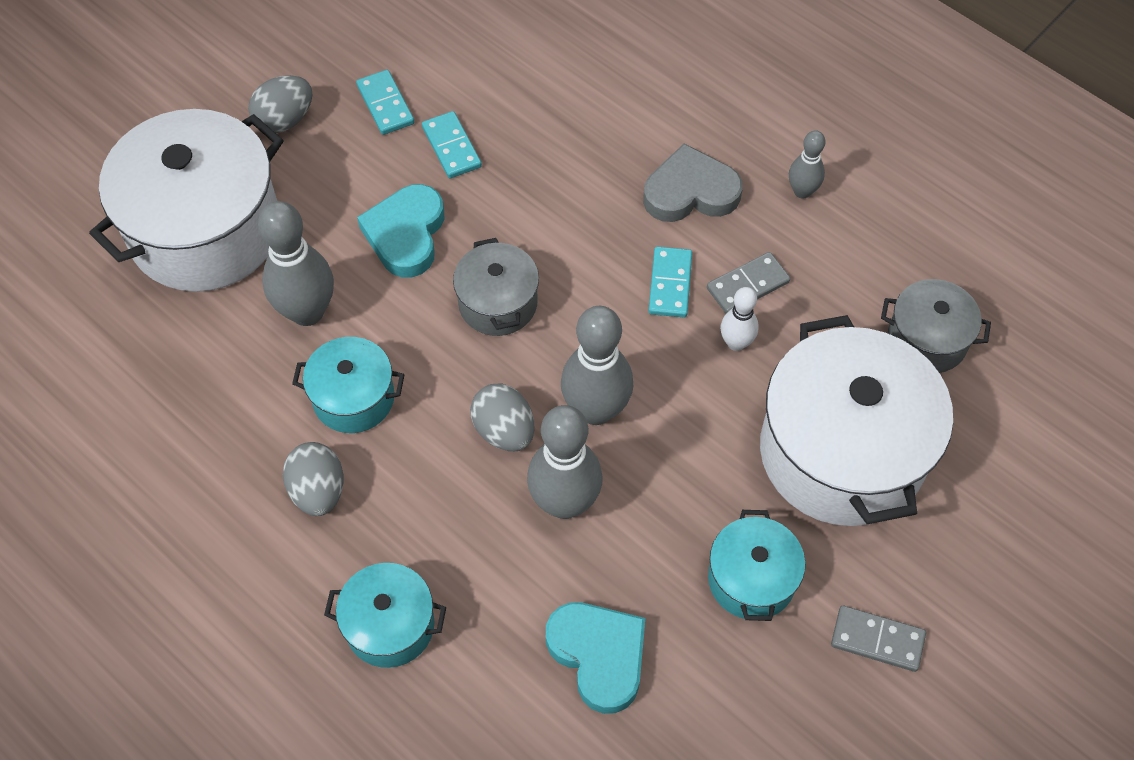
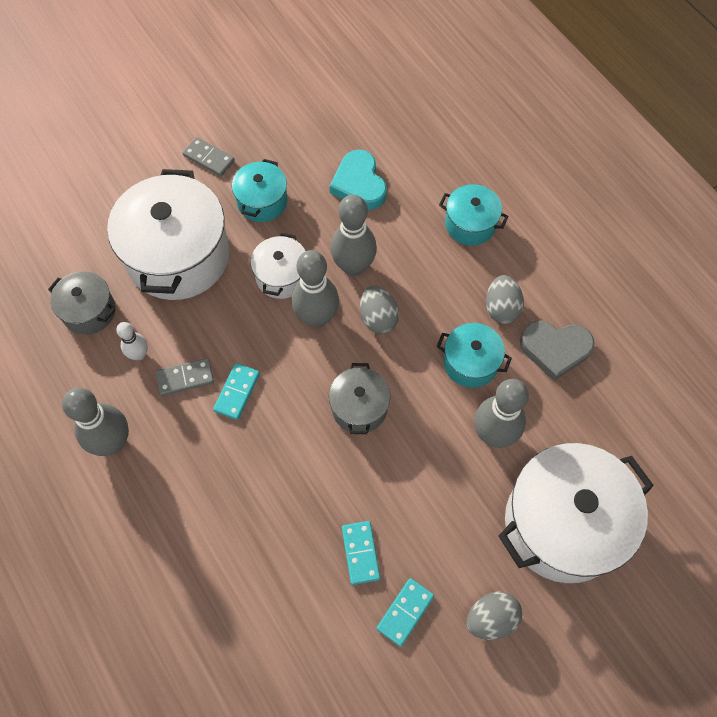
camera: 165 degrees left, 5 degrees up
turquoise domino [356,70,414,135] -> turquoise domino turned 45 degrees clockwise [376,578,434,647]
turquoise heart [357,184,444,278] -> none
grey heart [643,144,743,222] -> grey heart moved to [520,321,595,381]
white bowling pin [720,287,759,351] -> white bowling pin moved to [116,322,148,360]
grey bowling pin [789,130,826,199] -> grey bowling pin [62,388,129,456], size x1.84
none -> white pot [251,233,305,299]

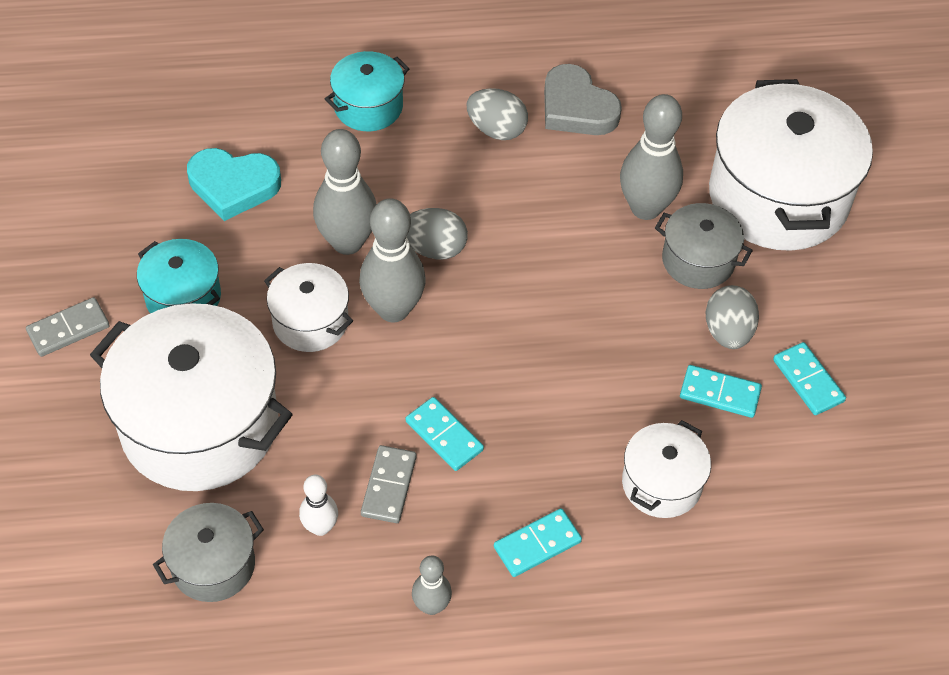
camera: 65 degrees left, 10 degrees down
grey bowling pin [62,388,129,456] -> grey bowling pin [412,555,452,615], size x0.54
grey pot [329,363,390,434] -> grey pot moved to [655,203,753,289]
turquoise pot [437,323,512,388] -> none
grey egg [466,591,522,640] -> grey egg moved to [706,285,759,349]
grey heart [520,321,595,381] -> grey heart turned 105 degrees clockwise [544,64,622,135]
none -> turquoise domino [494,508,582,577]
none -> white pot [622,420,711,518]

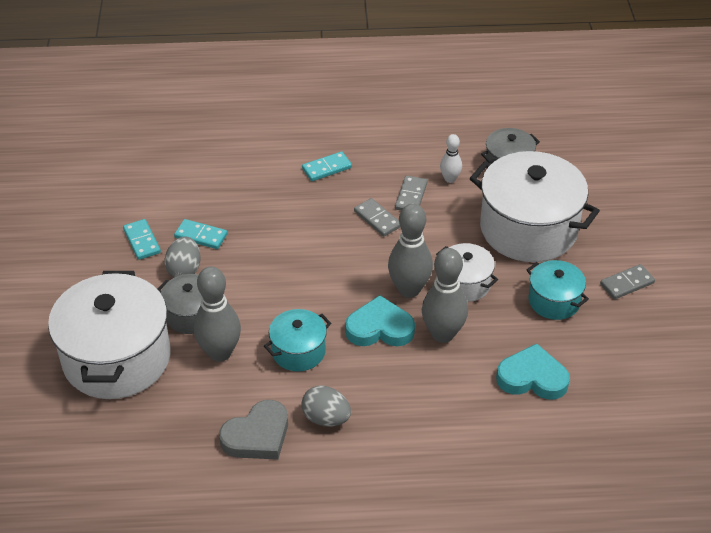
camera: 175 degrees left, 10 degrees down
turquoise pot [325,51,410,131] -> turquoise pot moved to [264,309,331,372]
turquoise domino [406,397,484,471] -> grey domino [354,198,400,237]
grey egg [407,208,468,260] -> turquoise heart [345,295,415,346]
grey bowling pin [412,555,452,615] -> none
grey heart [544,64,622,135] -> grey heart turned 90 degrees clockwise [219,400,288,460]
white pot [622,420,711,518] -> none

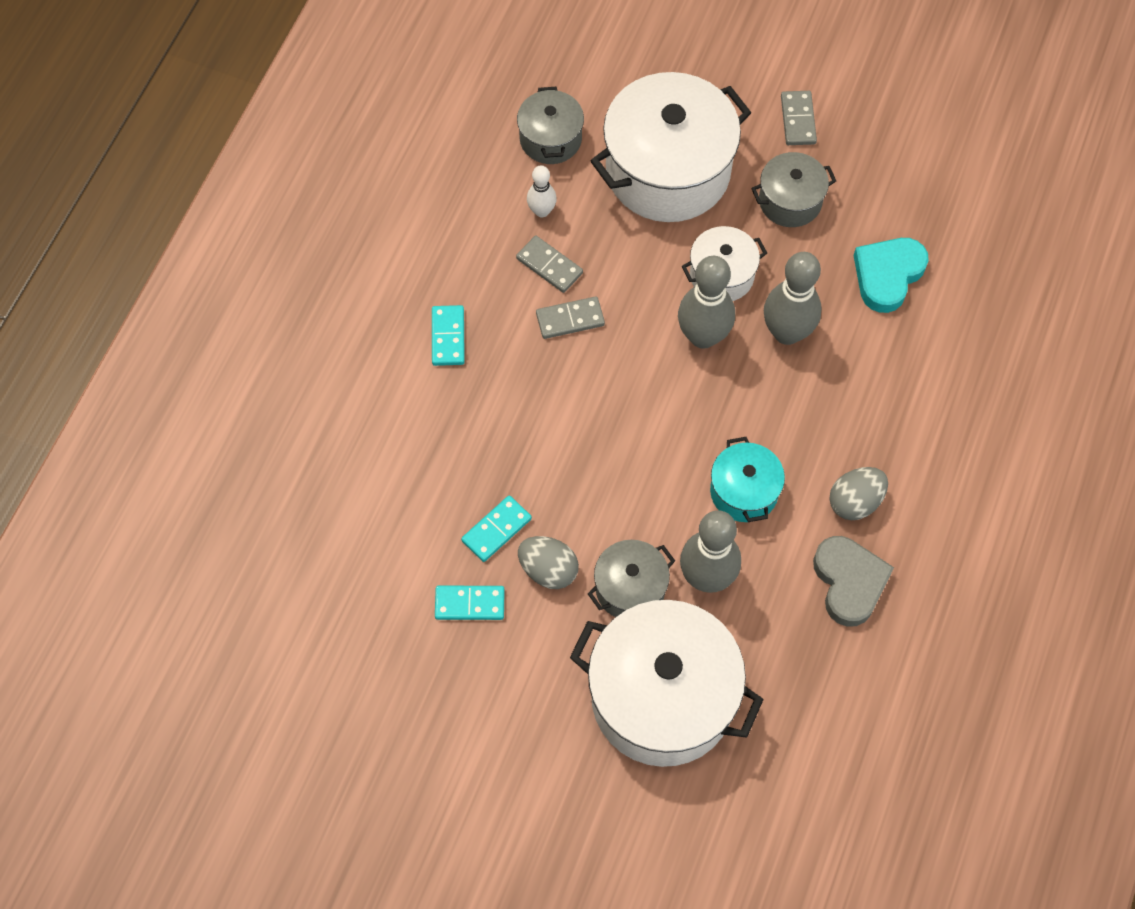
camera: 65 degrees left, 20 degrees up
turquoise heart [345,295,415,346] -> none
turquoise pot [527,260,589,320] -> grey pot [751,152,836,227]

